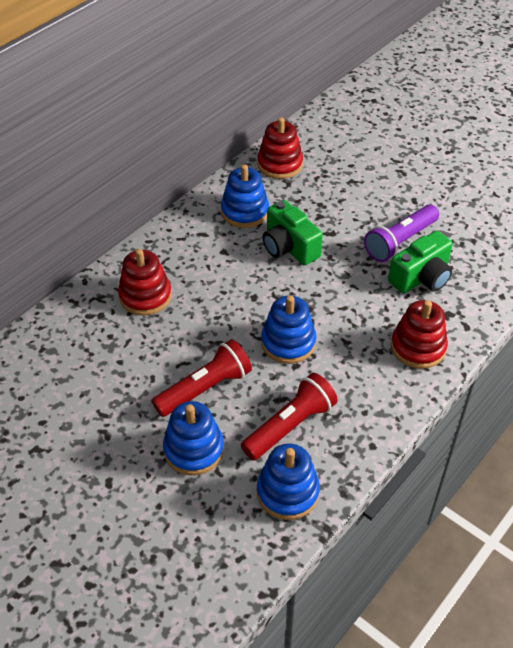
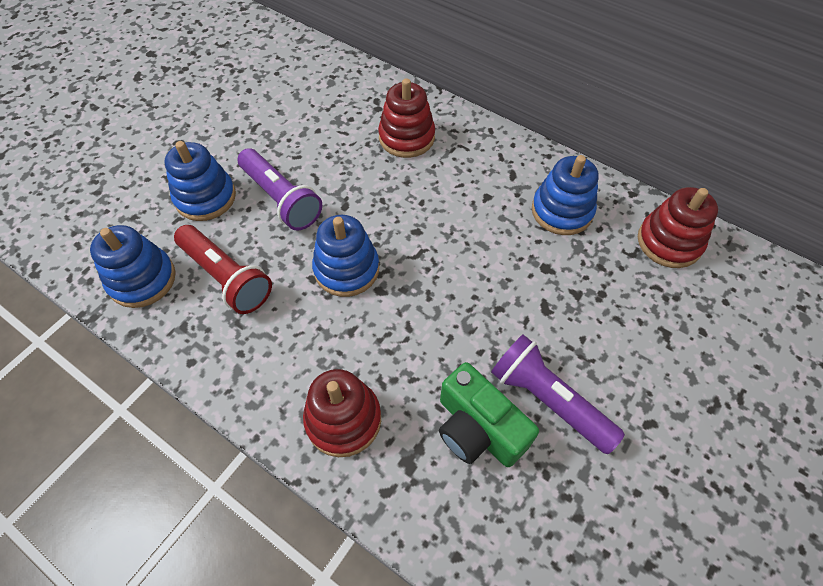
camera: 85 degrees right, 10 degrees up
red flashlight [152,339,252,417] -> purple flashlight [238,148,322,231]
green camera [263,200,323,265] -> none

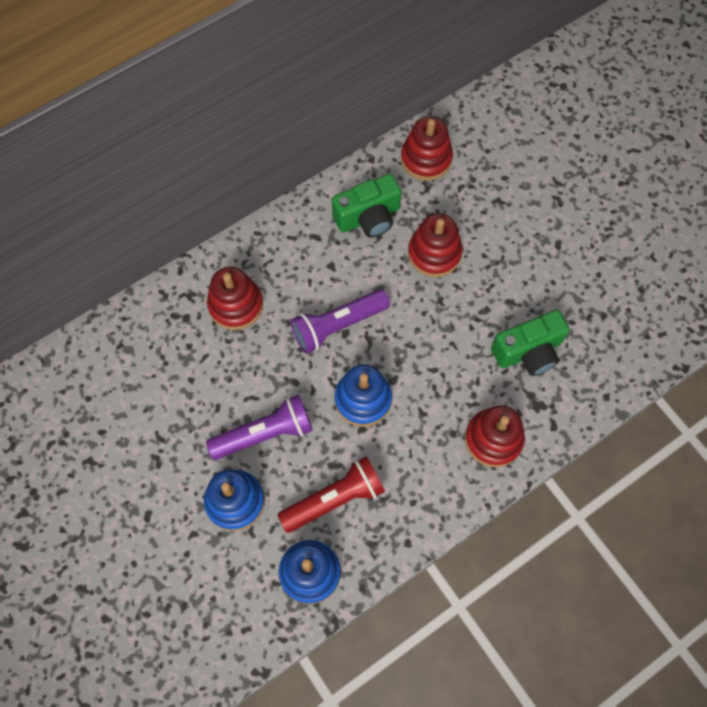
camera: 70 degrees left, 10 degrees up
purple flashlight [491,334,625,454] -> purple flashlight moved to [291,290,390,354]
blue stacking toy [532,155,599,235] -> green camera [332,174,402,238]
none -> red stacking toy [408,214,463,277]

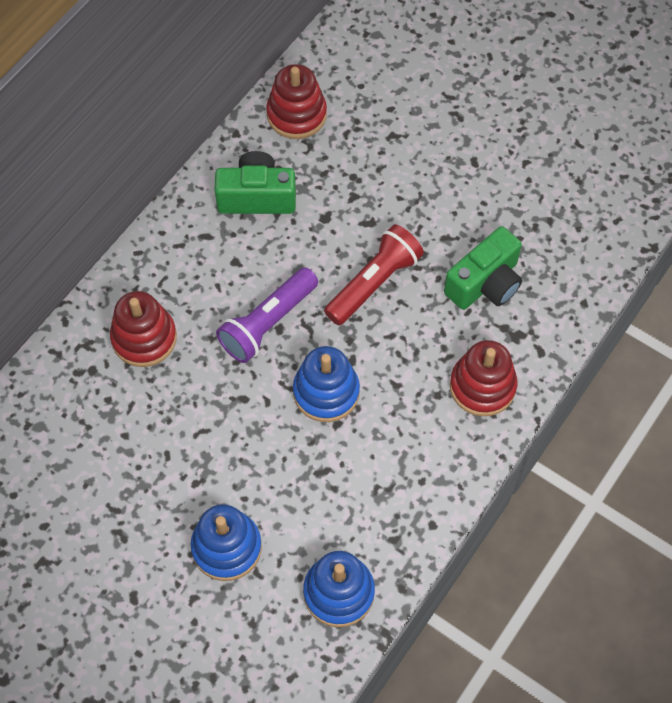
camera: 20 degrees left, 5 degrees down
purple flashlight [206,394,313,460] -> none
red flashlight [277,456,385,533] -> red flashlight moved to [324,224,424,325]
green camera [332,174,402,238] -> green camera turned 135 degrees counterclockwise [214,151,296,214]
red stacking toy [408,214,463,277] -> none

